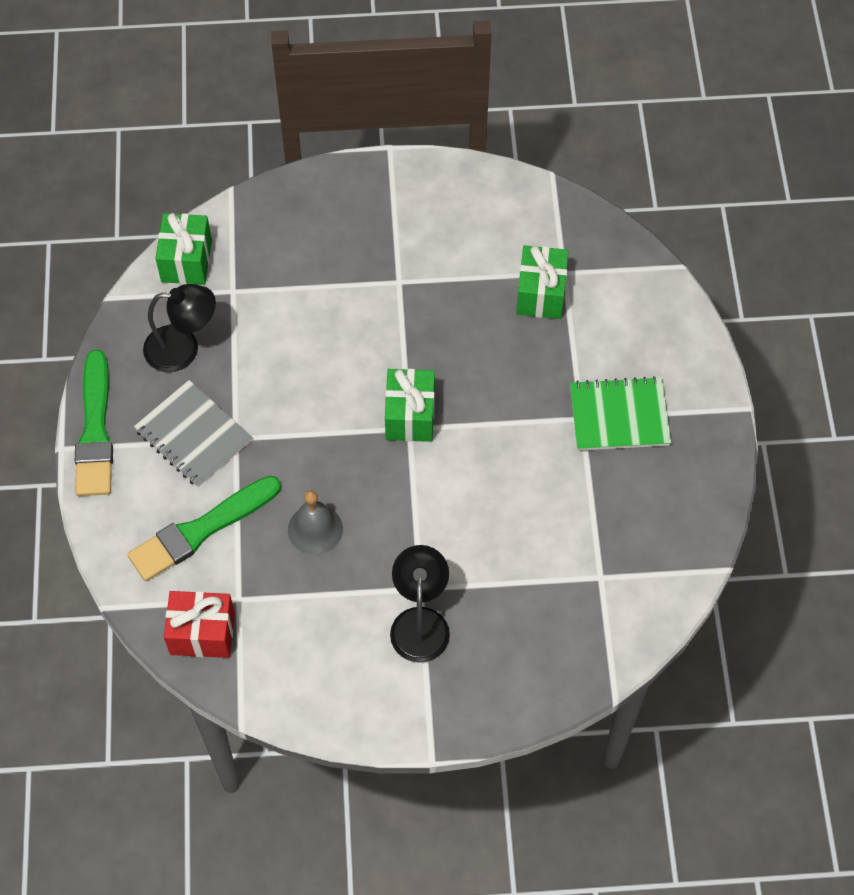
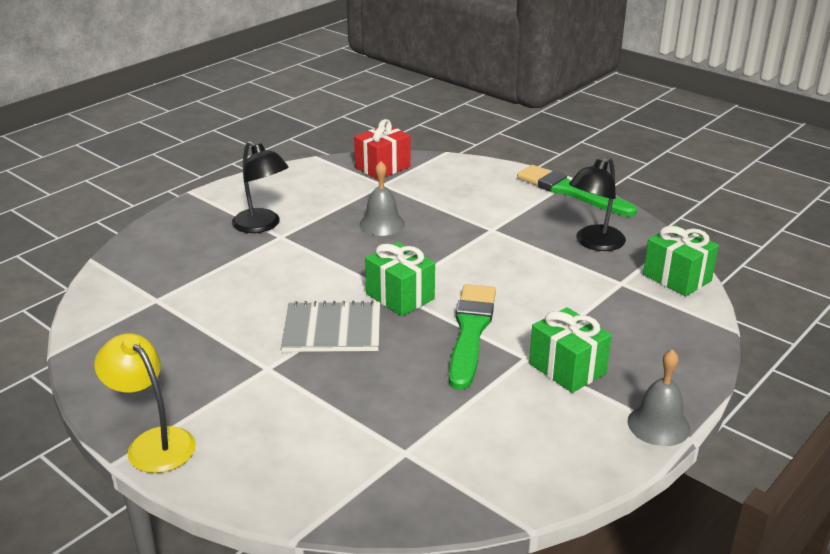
camera: 135 degrees right, 30 degrees down
green brush [127,475,281,581] -> green brush moved to [449,284,496,390]
grey notebook [134,380,252,487] -> grey notebook moved to [281,301,380,352]
green gift [516,245,569,319] -> green gift moved to [529,307,612,393]
green notebook [570,376,671,451] -> none
none -> yellow lamp [95,333,196,473]
none -> grey bell [628,349,690,446]

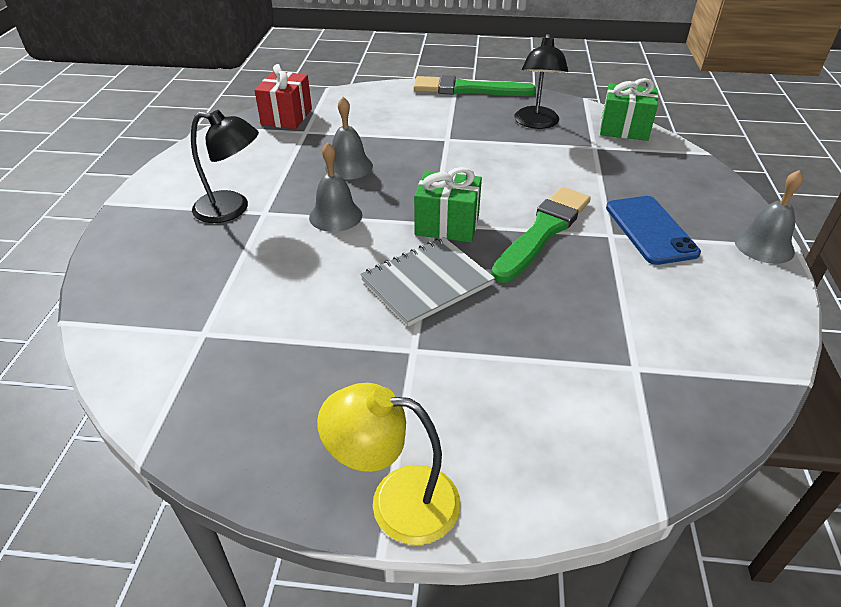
camera: 35 degrees left, 10 degrees up
green brush [449,284,496,390] -> green brush turned 60 degrees clockwise [491,187,591,283]
green gift [529,307,612,393] -> blue phone [606,196,701,265]
none -> grey bell [309,142,362,232]

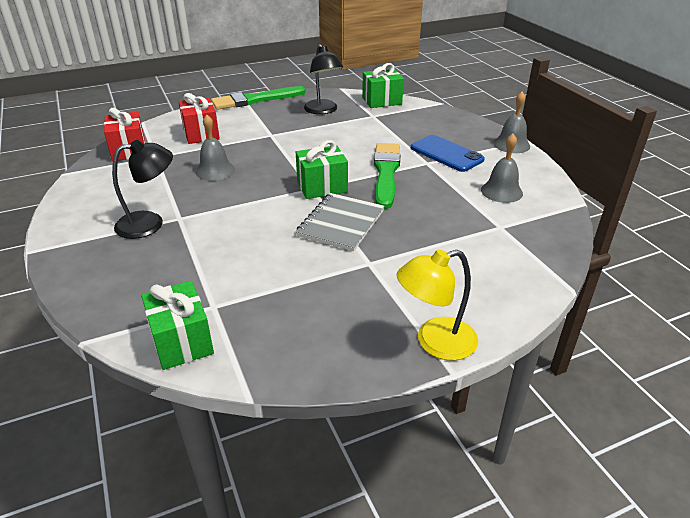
camera: 30 degrees left, 5 degrees down
grey bell [309,142,362,232] -> grey bell moved to [481,134,523,203]
none -> green gift [141,281,214,370]
none -> red gift [179,93,220,144]

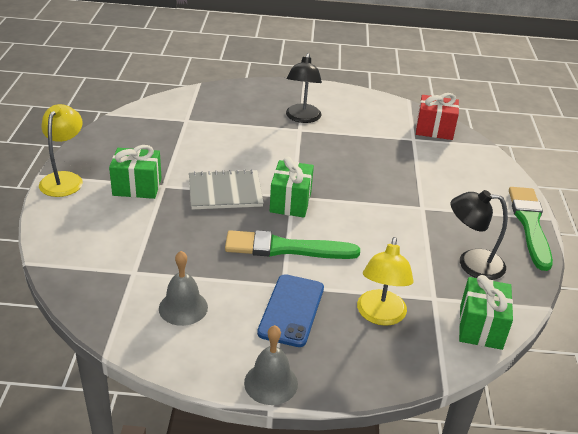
camera: 115 degrees right, 0 degrees up
green gift [141,281,214,370] -> green gift moved to [109,145,162,199]
red gift [179,93,220,144] -> none
grey bell [196,115,235,181] -> none
grey notebook [296,193,385,251] -> grey notebook turned 60 degrees counterclockwise [189,169,264,209]
green brush [374,143,400,209] -> green brush turned 150 degrees clockwise [225,230,360,259]
blue phone [411,135,485,172] -> blue phone turned 60 degrees counterclockwise [257,274,324,347]
none -> yellow lamp [357,237,414,326]

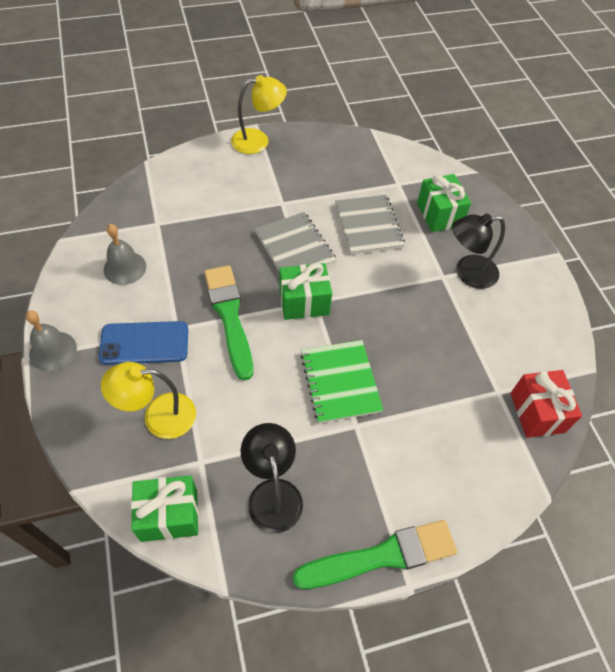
camera: 70 degrees right, 20 degrees up
green gift [109,145,162,199] -> green gift moved to [417,174,471,232]
none -> green notebook [300,340,383,423]
none -> grey notebook [335,195,405,254]

